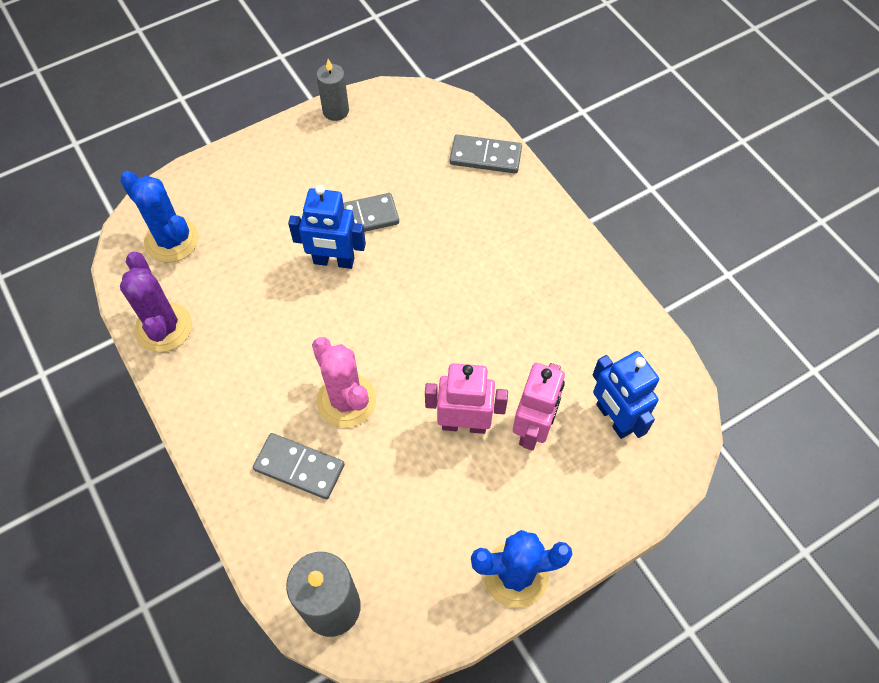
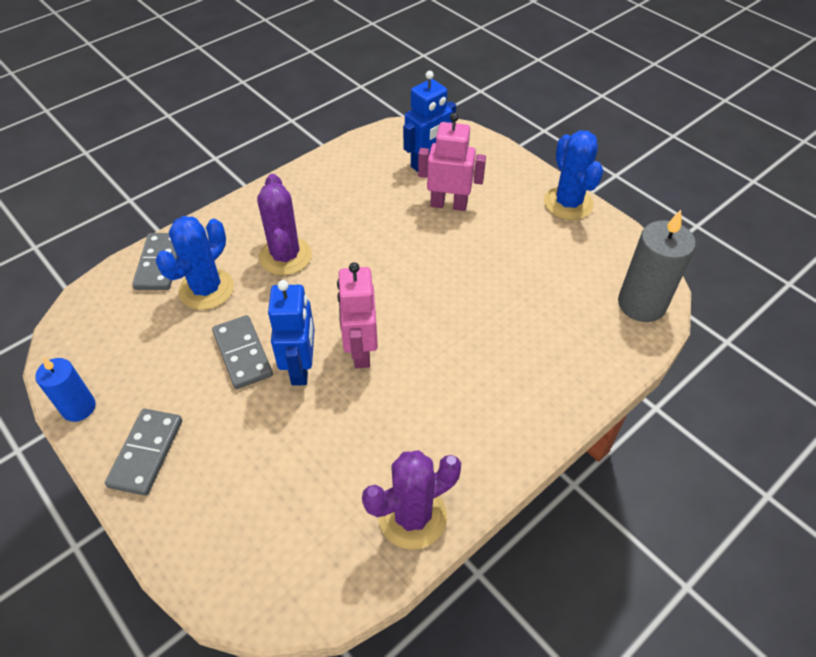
camera: 100 degrees left, 10 degrees down
blue cactus [120,171,199,263] -> blue cactus moved to [155,216,234,310]
grey domino [253,433,345,499] -> grey domino moved to [105,409,182,496]
pink cactus [312,337,376,427] -> none
grey candle [316,59,349,121] -> blue candle [35,357,96,422]
pink robot [425,363,508,434] -> pink robot moved to [337,262,378,368]
none -> purple cactus [257,174,312,275]

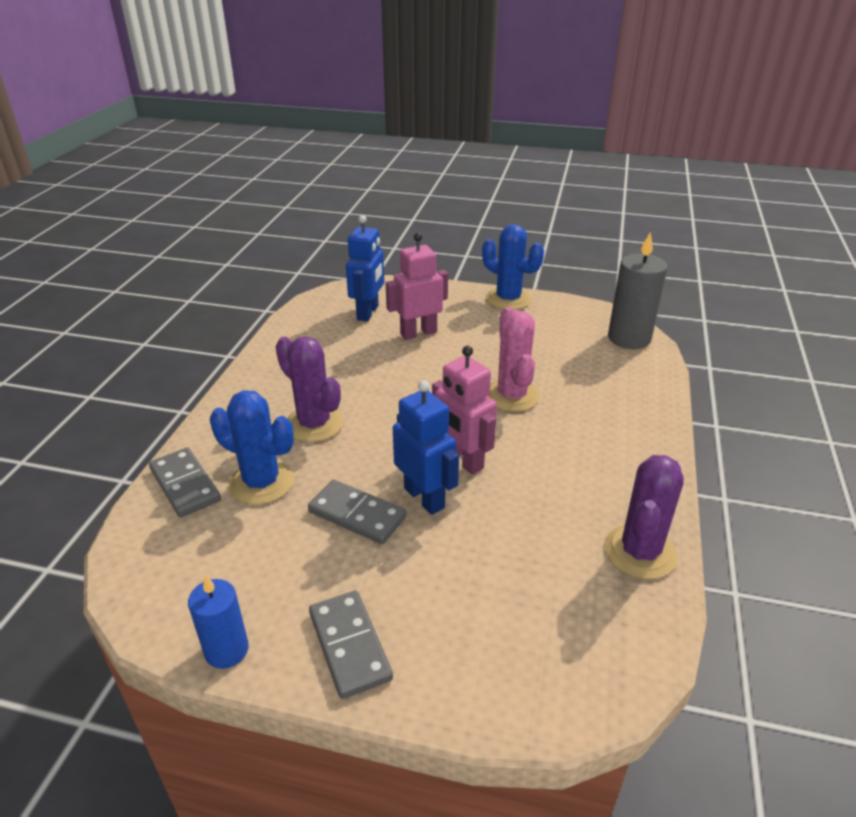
camera: 35 degrees left, 15 degrees down
blue cactus [155,216,234,310] -> blue cactus turned 60 degrees counterclockwise [210,390,294,505]
none -> pink cactus [487,307,540,412]

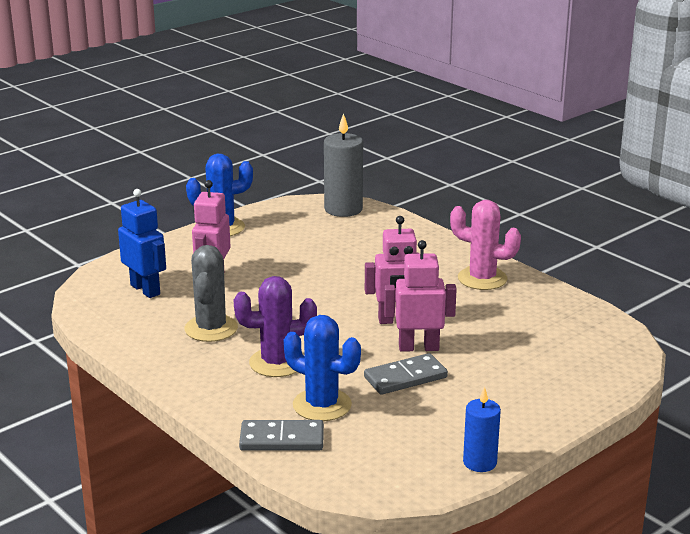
camera: 55 degrees left, 10 degrees down
blue cactus [210,390,294,505] -> blue cactus turned 60 degrees clockwise [284,315,361,421]
grey domino [309,591,393,699] -> none
blue robot [393,380,459,515] -> pink robot [384,240,457,352]
pink cactus [487,307,540,412] -> pink cactus moved to [450,200,521,290]
purple cactus [604,455,684,579] -> none
none -> grey cactus [185,245,238,342]

